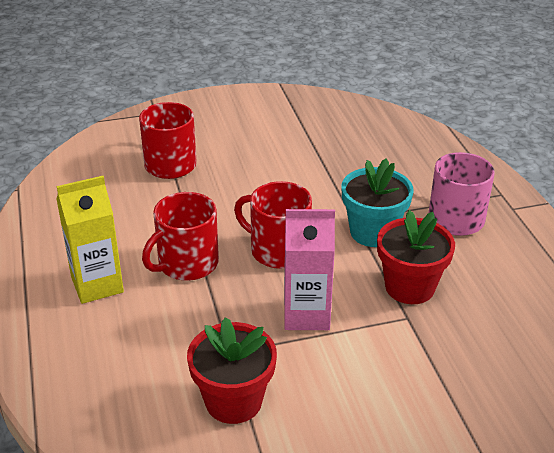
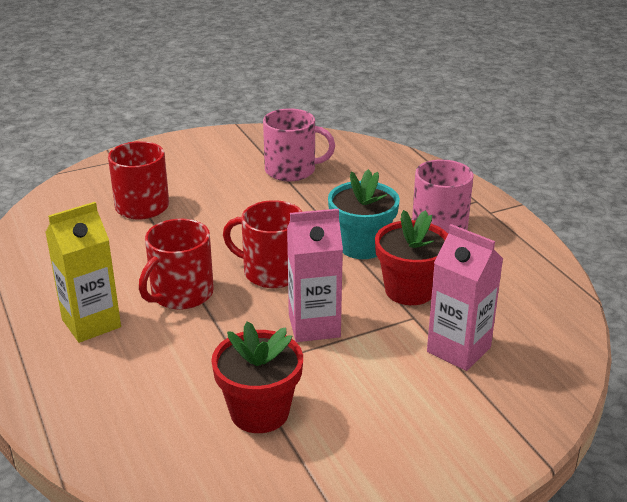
camera: 10 degrees left, 5 degrees down
none -> pink mug [263,108,335,181]
none -> pink carton [427,224,503,371]

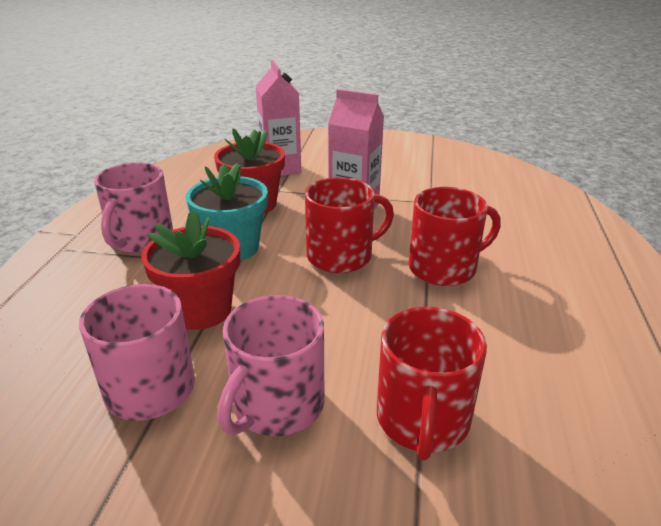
camera: 145 degrees left, 0 degrees up
yellow carton [45,202,121,343] -> none
red flower pot [211,321,303,433] -> red flower pot moved to [141,210,240,330]
red mug [223,200,302,288] -> red mug turned 75 degrees counterclockwise [305,177,394,273]
none -> pink mug [218,295,325,436]

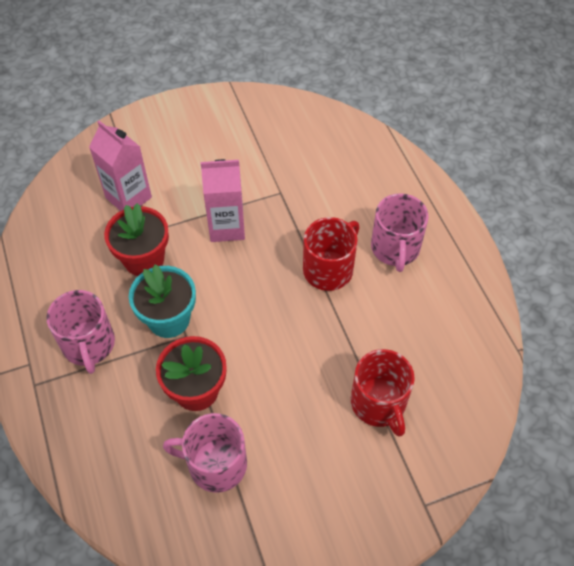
camera: 30 degrees left, 25 degrees up
pink mug [218,295,325,436] -> pink mug moved to [371,193,429,272]
red mug [305,177,394,273] -> none

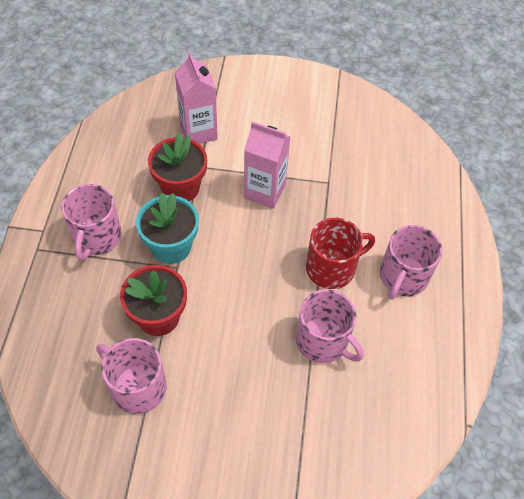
camera: 25 degrees right, 0 degrees up
red mug [351,349,415,437] -> none
none -> pink mug [296,289,364,363]

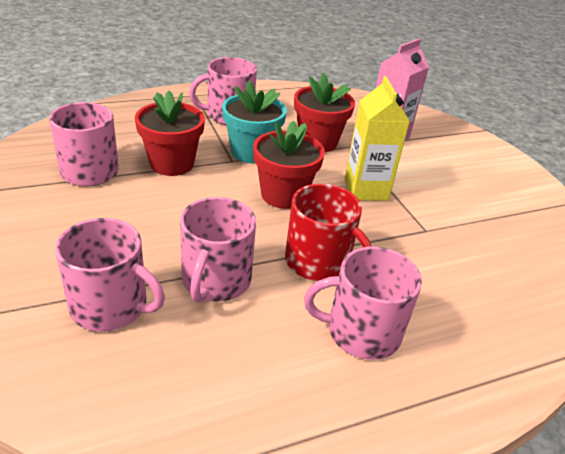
camera: 60 degrees right, 20 degrees down
pink carton [244,121,290,209] -> yellow carton [345,76,410,201]
none -> pink mug [55,218,165,332]
none -> red flower pot [253,121,325,209]

